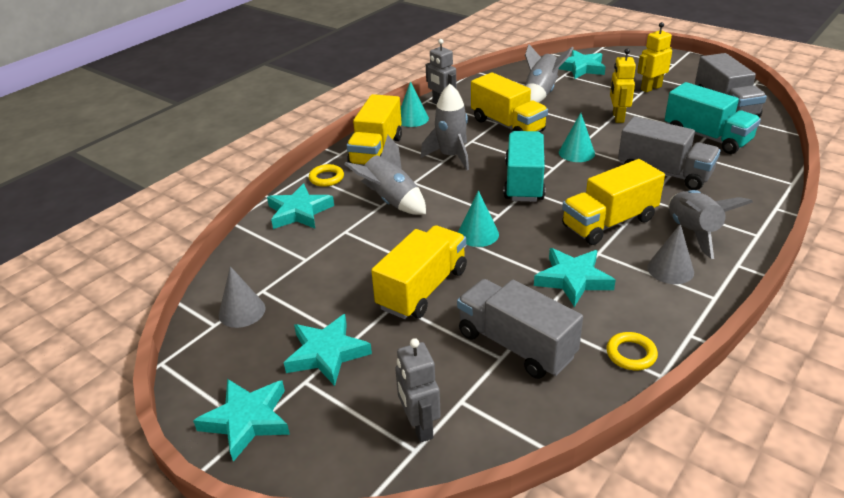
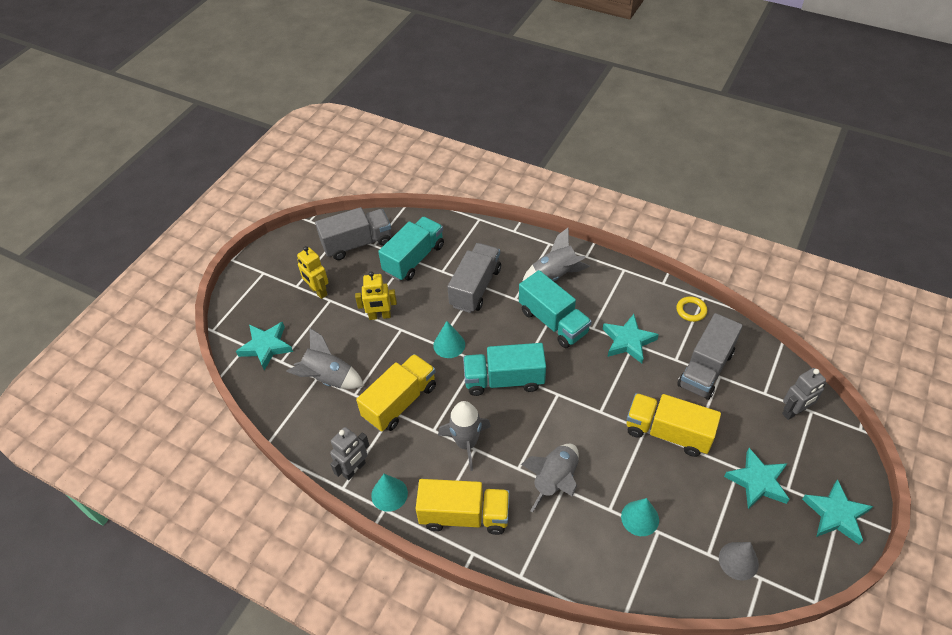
camera: 100 degrees left, 15 degrees up
turquoise star [267,184,334,229] -> none
yellow ring [309,164,344,187] -> none
turquoise cone [458,190,499,247] -> turquoise cone moved to [621,498,659,536]
yellow truck [562,159,665,245] -> turquoise truck [519,270,592,348]
grey cone [647,224,694,284] -> none

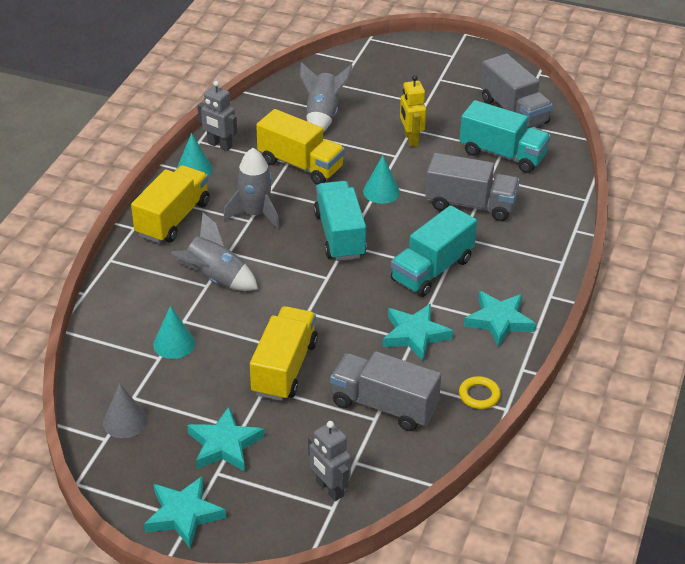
camera: 80 degrees right, 10 degrees down
turquoise star [236,322,293,370] -> turquoise star moved to [464,291,536,347]
yellow robot [297,246,329,299] -> none
yellow truck [416,479,510,535] -> yellow truck turned 150 degrees counterclockwise [131,165,210,243]
grey rocket [522,228,590,282] -> none

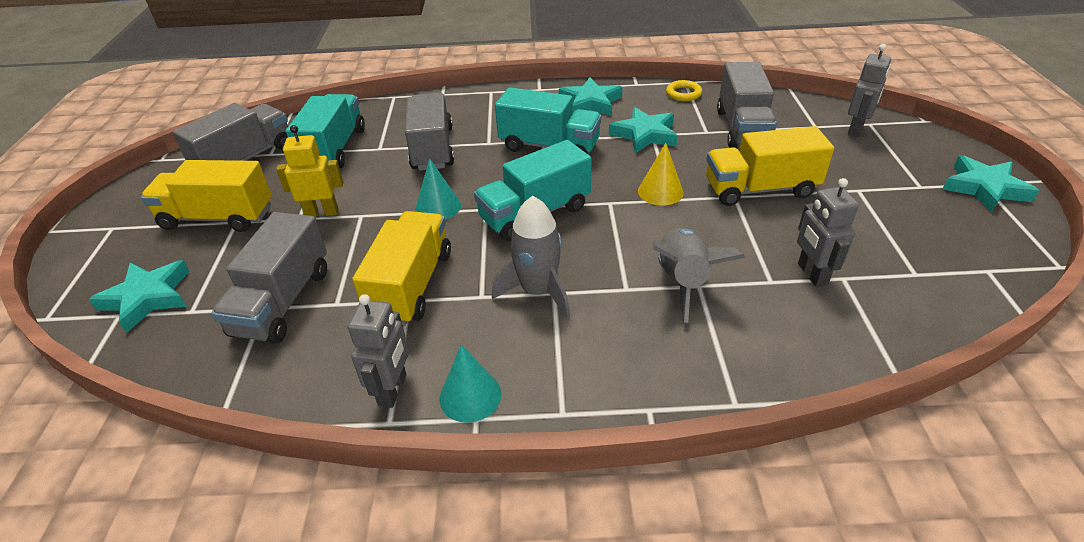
camera: 110 degrees left, 0 degrees up
grey cone [103,383,148,438] -> none
yellow truck [131,165,210,243] -> yellow truck moved to [141,160,272,232]
turquoise cone [153,306,195,359] -> grey robot [797,178,859,287]
turquoise star [187,407,264,472] -> turquoise star moved to [89,260,190,333]
grey rocket [300,62,353,133] -> grey truck [211,212,327,344]
yellow robot [400,75,426,147] -> yellow robot turned 150 degrees counterclockwise [276,125,343,217]
none -> yellow cone [638,143,684,206]

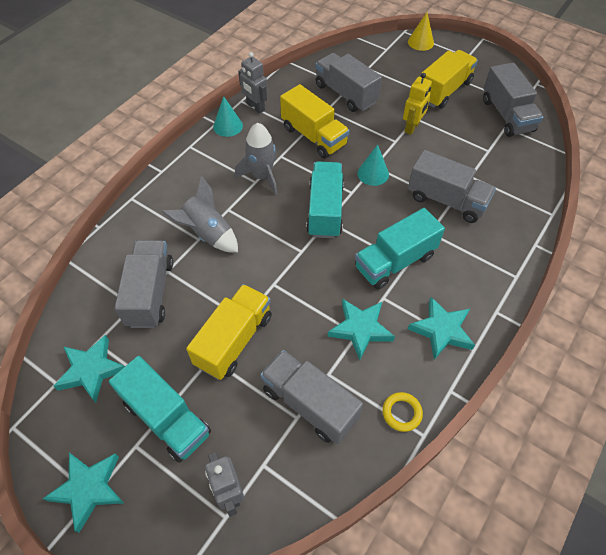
camera: 125 degrees right, 15 degrees up
turquoise star [89,260,190,333] -> turquoise star moved to [53,335,125,403]
turquoise truck [286,94,365,168] -> turquoise truck moved to [109,356,211,463]
yellow cone [638,143,684,206] -> yellow cone moved to [408,12,434,51]
grey robot [797,178,859,287] -> grey truck [115,240,173,328]

